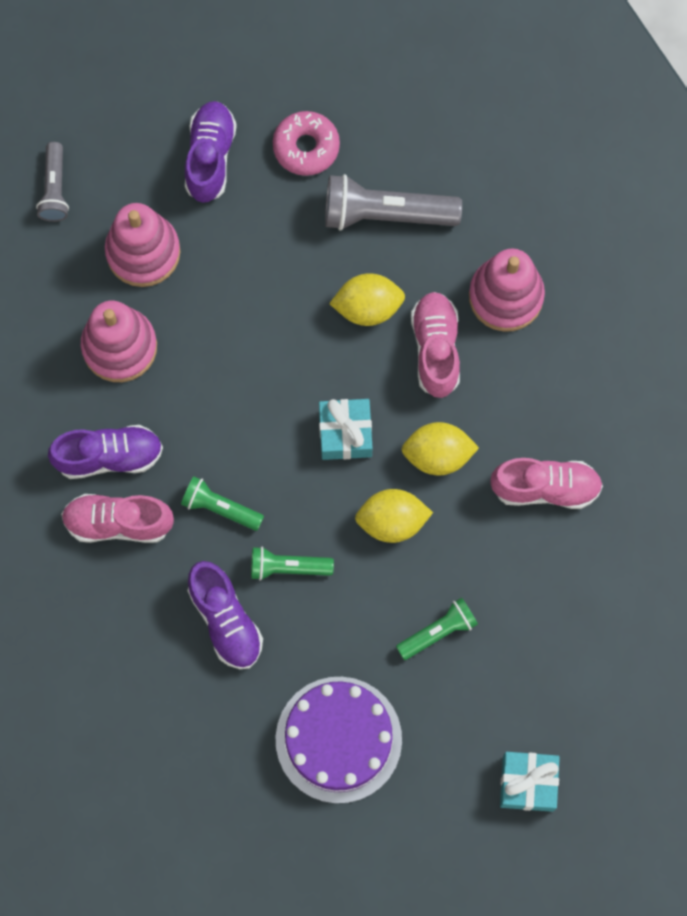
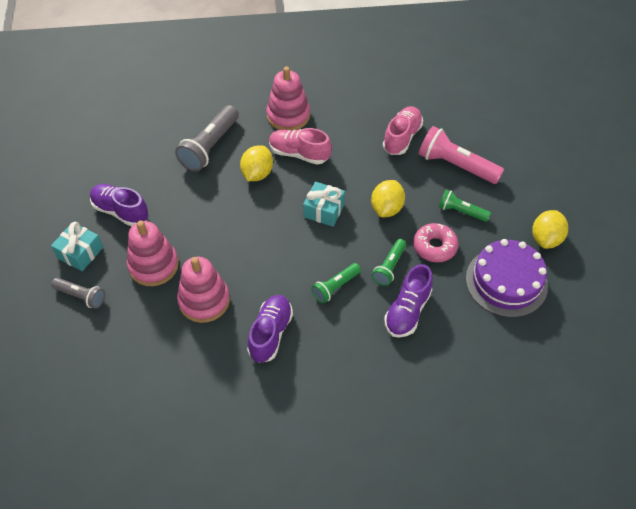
camera: 65 degrees left, 20 degrees down
pink shoe [61,494,174,543] -> none
purple shoe [188,561,263,669] -> purple shoe turned 120 degrees clockwise [384,264,433,338]
pink donut [273,111,340,176] -> pink donut moved to [413,223,458,262]
green flashlight [396,598,478,660] -> green flashlight turned 60 degrees counterclockwise [439,189,491,222]
yellow lemon [401,422,479,476] -> yellow lemon moved to [532,210,568,249]
turquoise gift [500,752,560,812] -> turquoise gift moved to [51,222,103,271]
none -> pink flashlight [419,126,504,184]

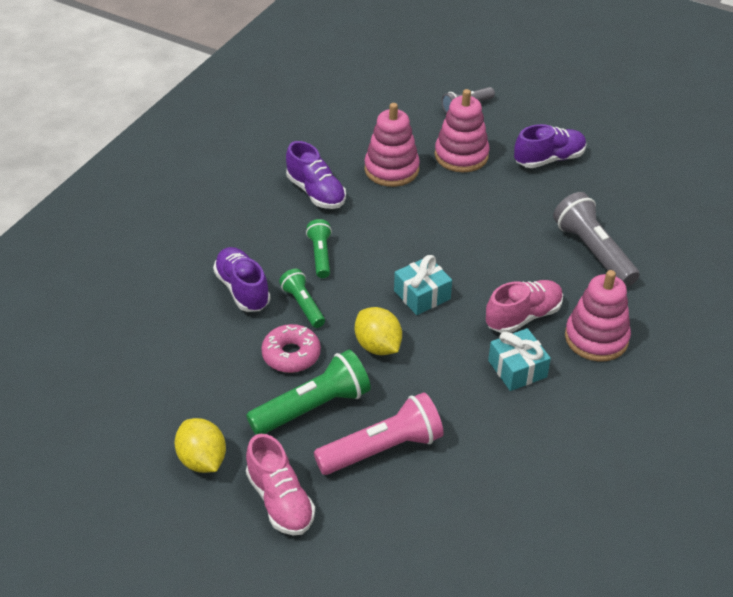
camera: 125 degrees right, 10 degrees down
turquoise gift [51,222,103,271] -> turquoise gift moved to [488,328,551,391]
yellow lemon [240,145,273,181] -> none
pink shoe [383,106,423,155] -> pink shoe moved to [246,434,315,535]
green flashlight [439,189,491,222] -> green flashlight [246,350,371,435], size x1.71
purple cake [466,239,548,317] -> none

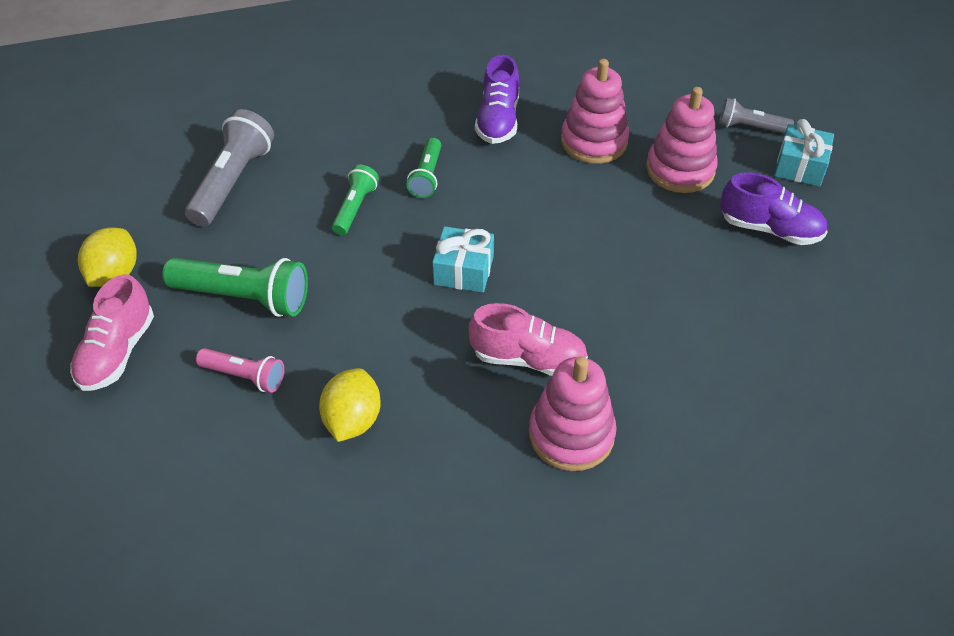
camera: 45 degrees right, 5 degrees up
purple shoe [213,247,270,312] -> none
pink donut [261,324,321,373] -> none
green flashlight [306,219,332,278] -> green flashlight turned 150 degrees clockwise [406,138,441,198]
pink flashlight [314,392,444,475] -> pink flashlight [196,348,284,393], size x0.59
yellow lemon [355,307,402,355] -> yellow lemon moved to [319,368,381,442]
turquoise gift [488,328,551,391] -> turquoise gift moved to [774,119,834,187]
grey flashlight [553,192,640,287] -> grey flashlight moved to [185,109,274,227]

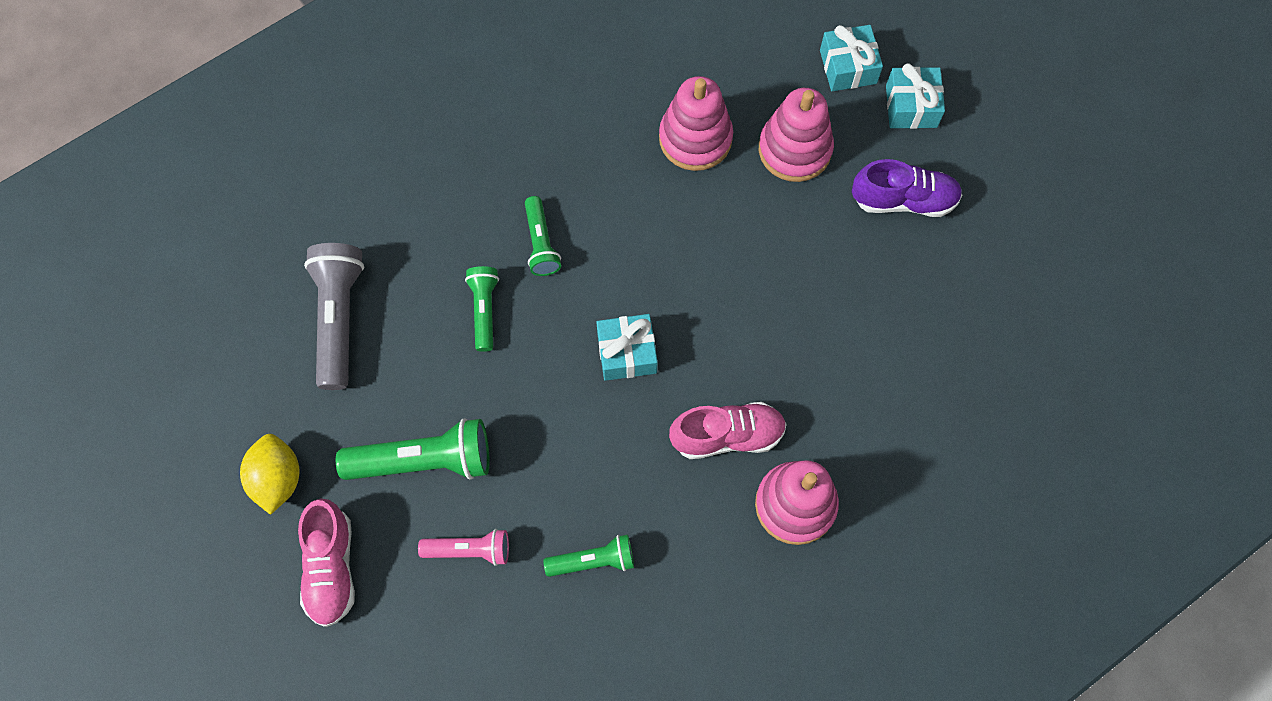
camera: 20 degrees left, 20 degrees up
yellow lemon [319,368,381,442] -> green flashlight [543,535,634,577]
purple shoe [475,55,519,144] -> none
grey flashlight [719,98,794,134] -> turquoise gift [820,25,883,91]

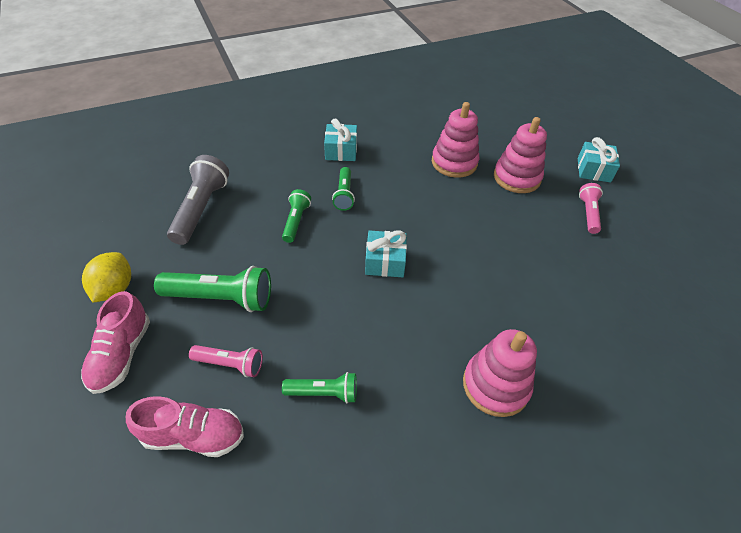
camera: 10 degrees right, 20 degrees down
pink shoe [669,402,787,459] -> pink shoe moved to [126,396,244,457]
turquoise gift [820,25,883,91] -> turquoise gift moved to [324,118,357,161]
purple shoe [852,159,962,217] -> pink flashlight [579,183,603,234]

